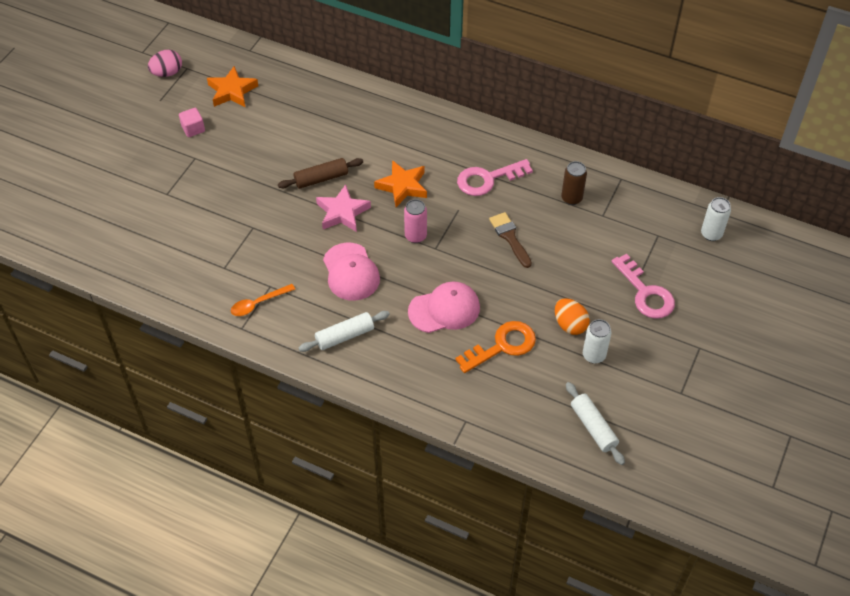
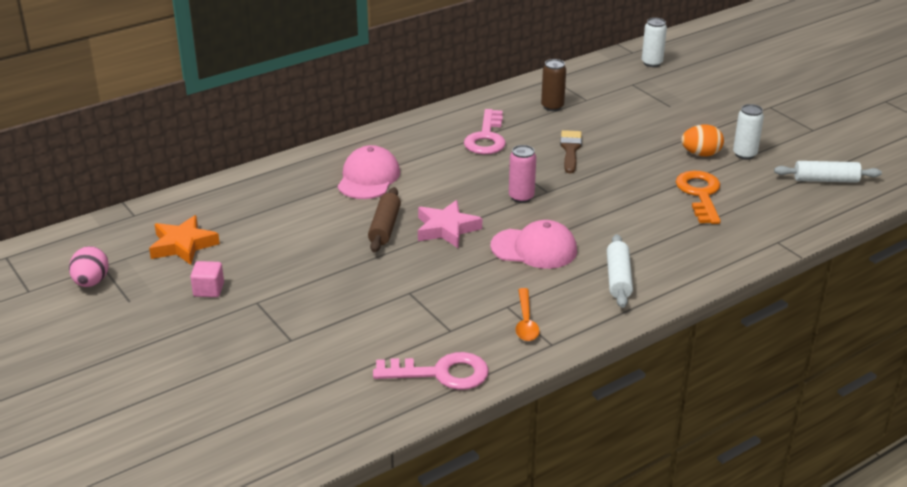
camera: 60 degrees left, 20 degrees down
orange star [374,160,427,207] -> none
pink cap [408,281,480,333] -> pink cap moved to [338,145,400,199]
brown brush [489,212,532,268] -> brown brush turned 90 degrees clockwise [560,130,582,173]
pink key [611,254,675,319] -> pink key moved to [373,352,489,390]

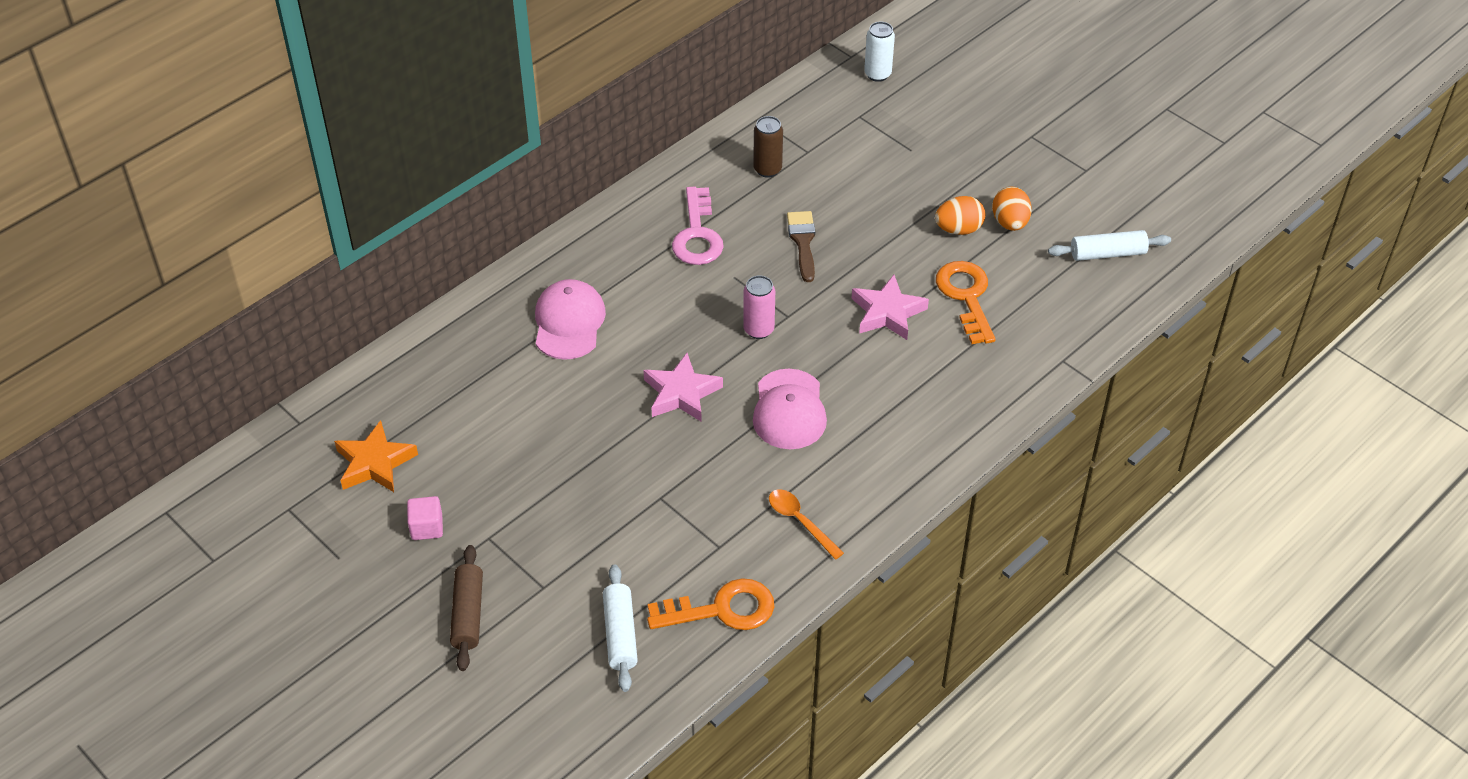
camera: 10 degrees left, 15 degrees up
pink egg [69,246,109,287] -> none
brown rolling pin [368,187,401,252] -> brown rolling pin moved to [450,545,483,671]
pink key [373,352,489,390] -> orange key [647,578,774,630]
pink cap [491,220,577,269] -> pink cap turned 90 degrees clockwise [753,369,827,449]
orange spoon [516,288,540,341] -> orange spoon turned 150 degrees clockwise [769,489,844,560]
white rolling pin [607,234,633,308] -> white rolling pin moved to [603,564,638,692]
white can [733,104,764,159] -> orange egg [992,187,1032,231]
none -> pink star [851,275,929,340]

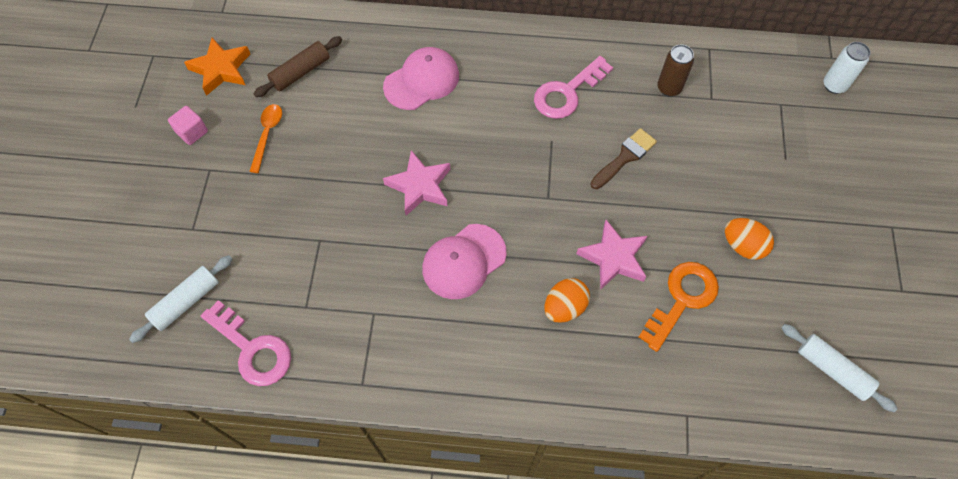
camera: 50 degrees right, 15 degrees up
brown rolling pin [450,545,483,671] -> brown rolling pin moved to [254,36,342,97]
orange key [647,578,774,630] -> pink key [201,300,291,386]
pink can [743,275,775,339] -> none
orange spoon [769,489,844,560] -> orange spoon moved to [249,104,282,173]
orange egg [992,187,1032,231] -> orange egg moved to [545,278,590,323]

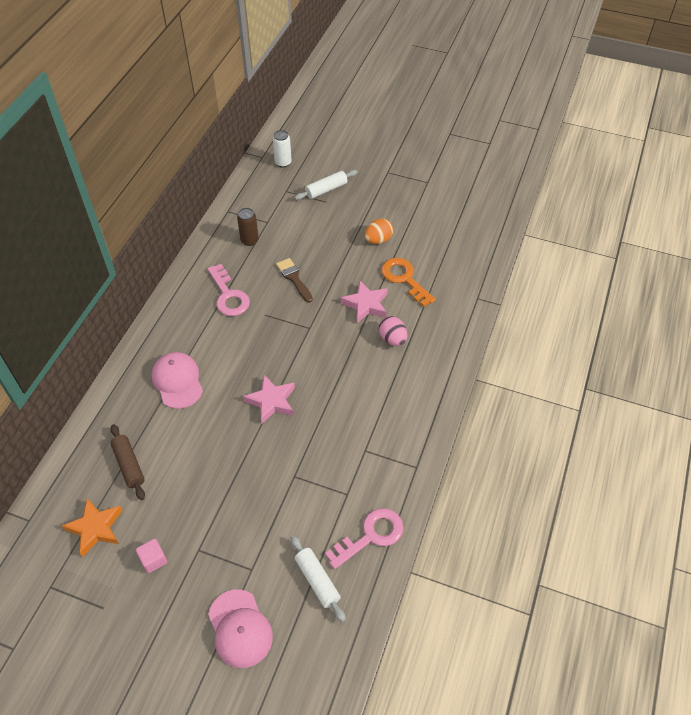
camera: 75 degrees left, 10 degrees down
orange spoon [249,104,282,173] -> none
pink cap [422,224,506,299] -> pink cap moved to [208,589,273,668]
orange egg [545,278,590,323] -> pink egg [379,316,407,346]
white rolling pin [781,324,898,412] -> white rolling pin moved to [294,170,357,200]

